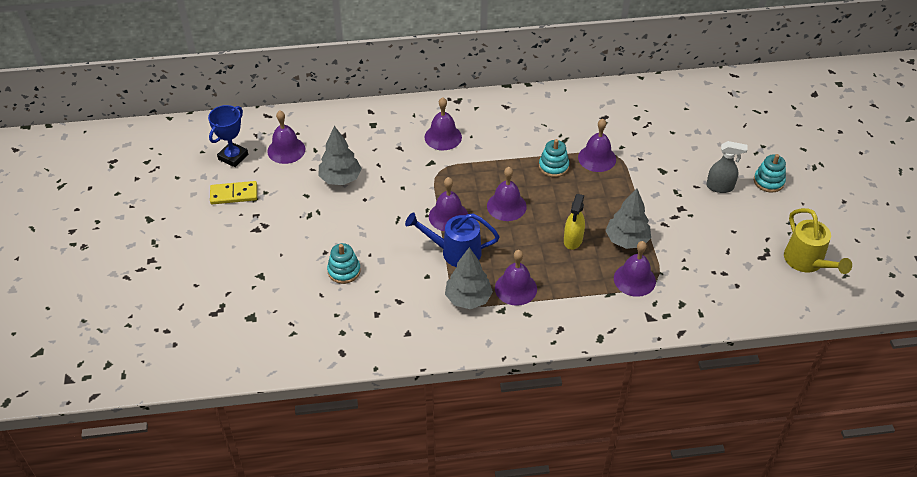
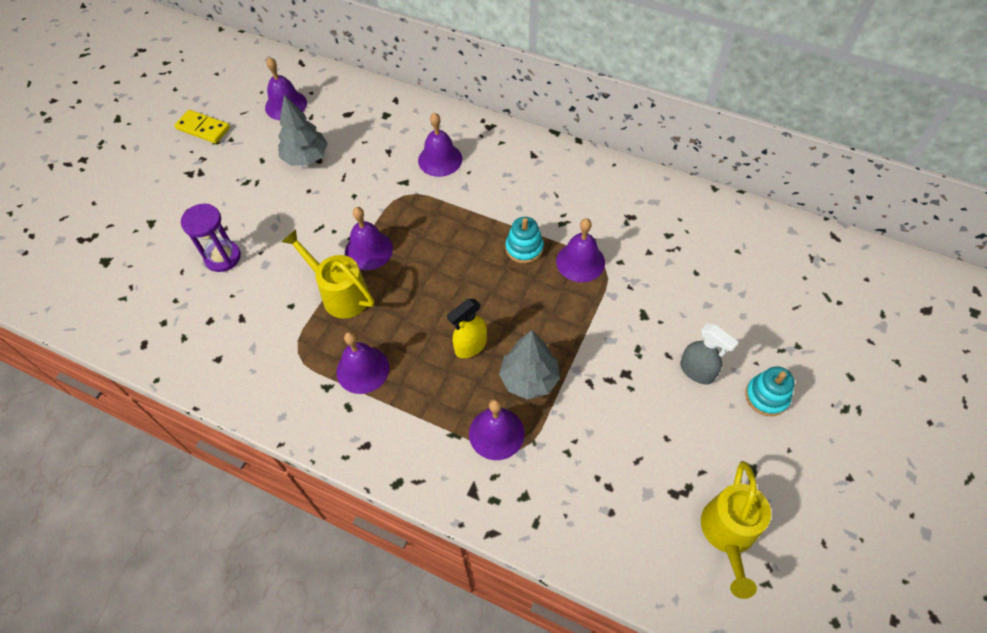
camera: 35 degrees right, 10 degrees up
blue trophy [208,105,248,167] -> none
turquoise stacking toy [327,243,361,284] -> purple hourglass [180,204,241,272]
blue watering can [405,213,500,267] -> yellow watering can [282,229,374,319]
grey tree [445,247,493,309] -> none
purple bell [487,167,527,221] -> none

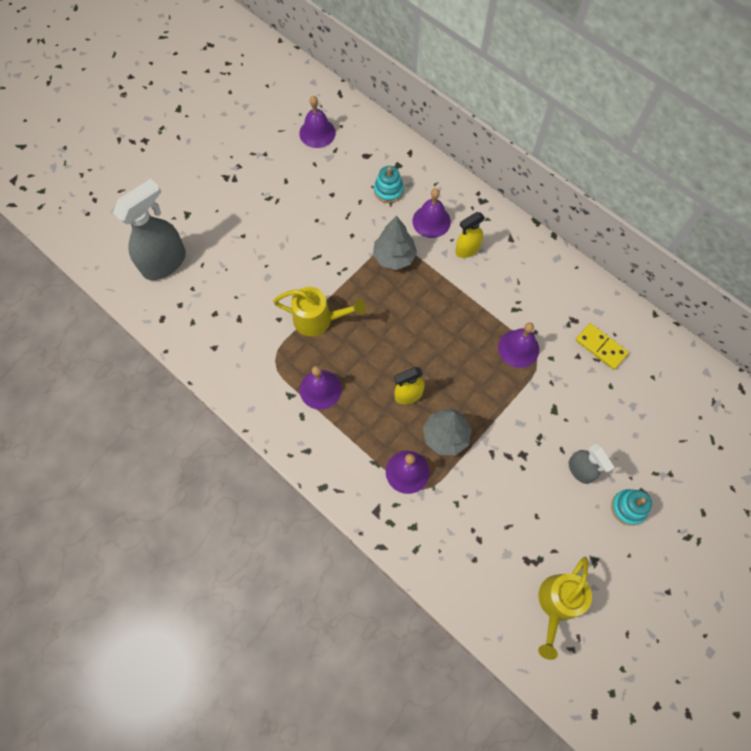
camera: 15 degrees right, 10 degrees up
yellow domino [174,110,230,144] -> yellow domino moved to [575,323,629,370]
purple hourglass [180,204,241,272] -> none
grey tree [278,95,328,166] -> grey tree moved to [373,216,417,270]
yellow watering can [282,229,374,319] -> yellow watering can turned 135 degrees clockwise [273,287,366,336]
purple bell [345,207,393,270] -> none
turquoise stacking toy [505,217,544,263] -> turquoise stacking toy moved to [374,166,404,203]
none -> grey spray bottle [113,179,186,280]
none -> yellow spray bottle [455,212,485,258]

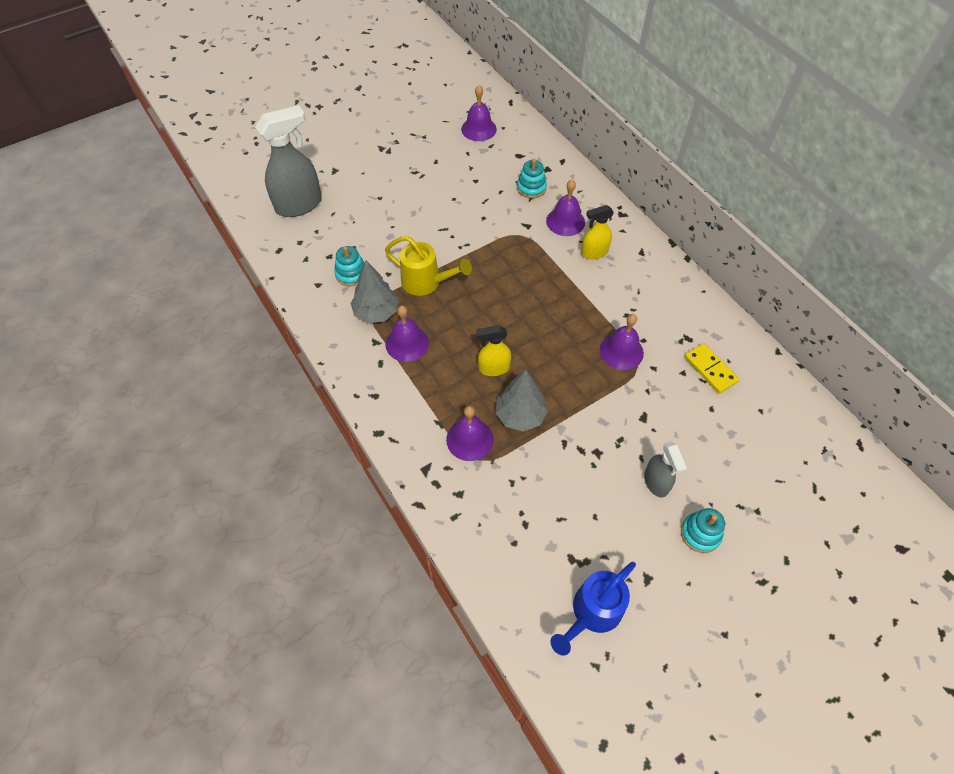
camera: 15 degrees right, 10 degrees down
grey tree [373,216,417,270] -> grey tree moved to [351,260,398,323]
yellow watering can [538,557,592,660] -> blue watering can [551,562,636,656]
none -> turquoise stacking toy [334,246,365,286]

